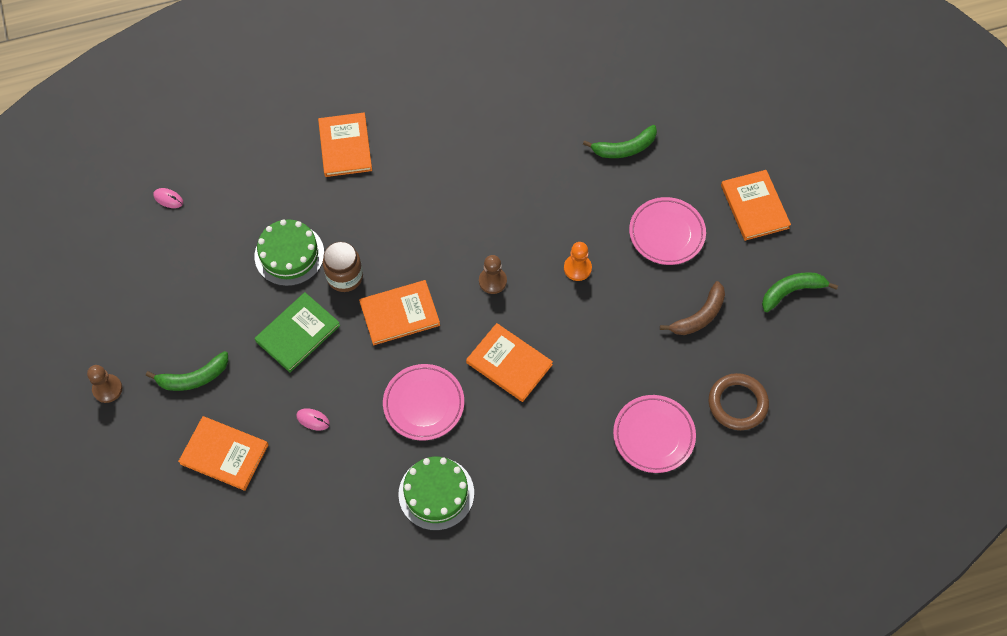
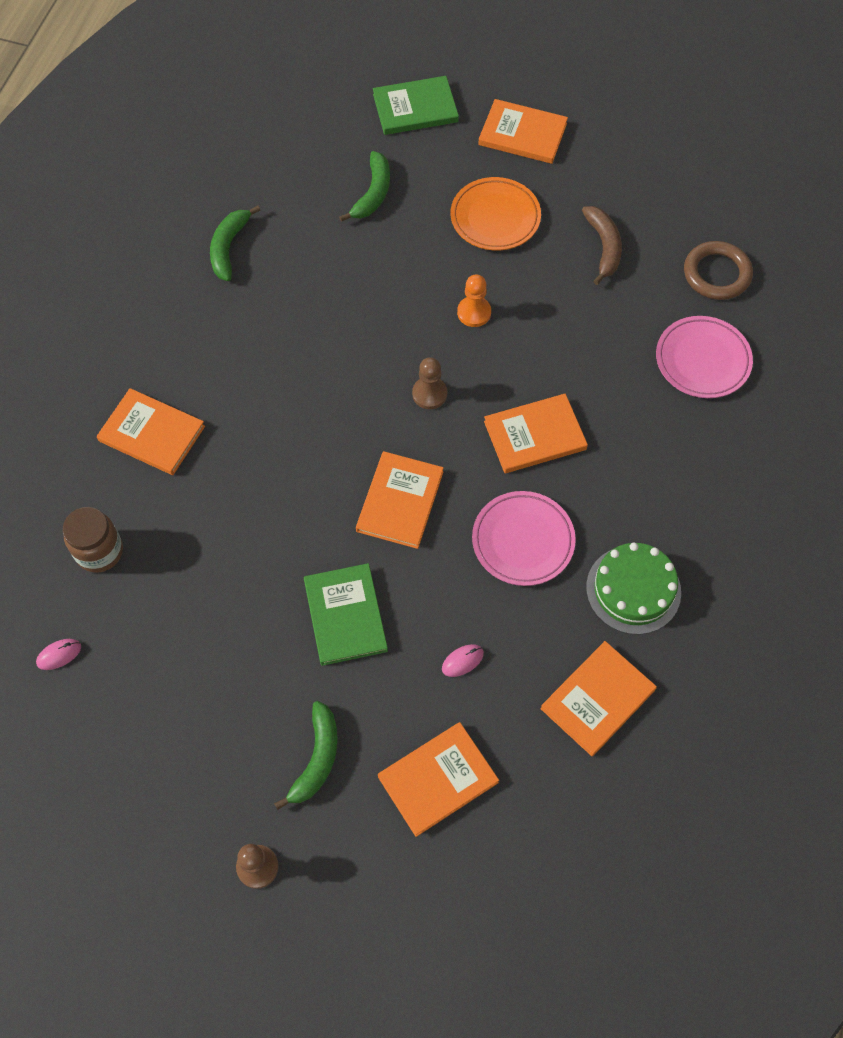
camera: 55 degrees left, 0 degrees up
green cake [255,219,324,286] -> none
brown jar [323,242,363,292] -> brown jar moved to [63,507,123,572]
pink plate [629,197,706,265] -> orange plate [451,177,541,250]
green banana [762,272,838,312] -> green banana moved to [210,206,260,281]
none -> green book [373,76,459,135]
none -> orange book [540,641,657,756]

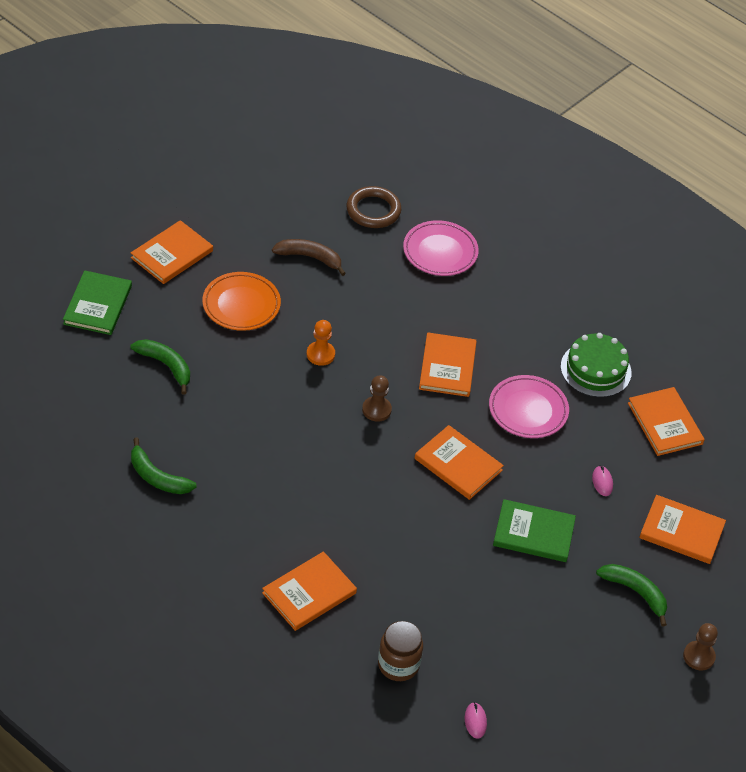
camera: 70 degrees left, 15 degrees down
orange book [378,722,499,837] -> orange book turned 60 degrees counterclockwise [639,495,726,564]

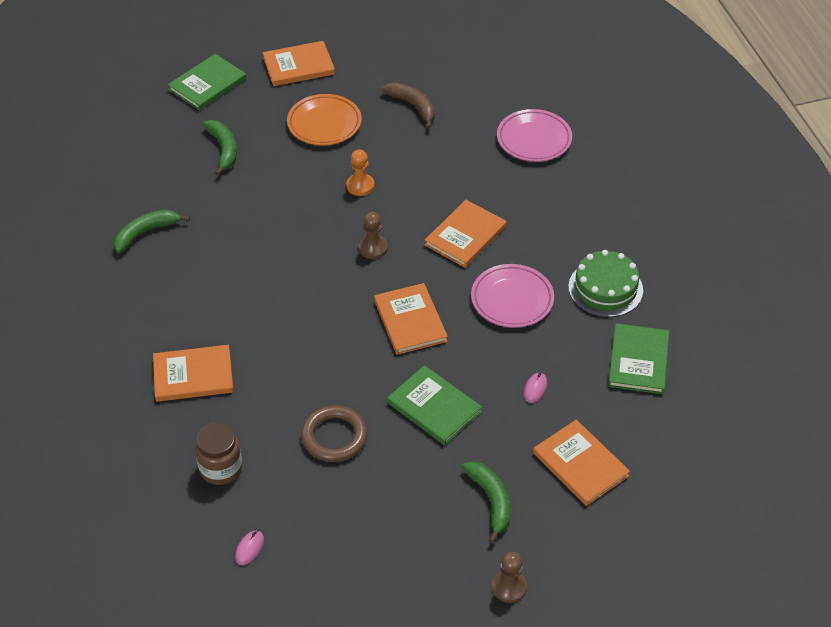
camera: 35 degrees right, 0 degrees up
green banana [131,438,197,494] -> green banana turned 75 degrees clockwise [114,210,190,253]
brown ring [347,186,401,228] -> brown ring moved to [301,405,368,462]
orange book [628,387,705,456] -> green book [608,323,669,394]

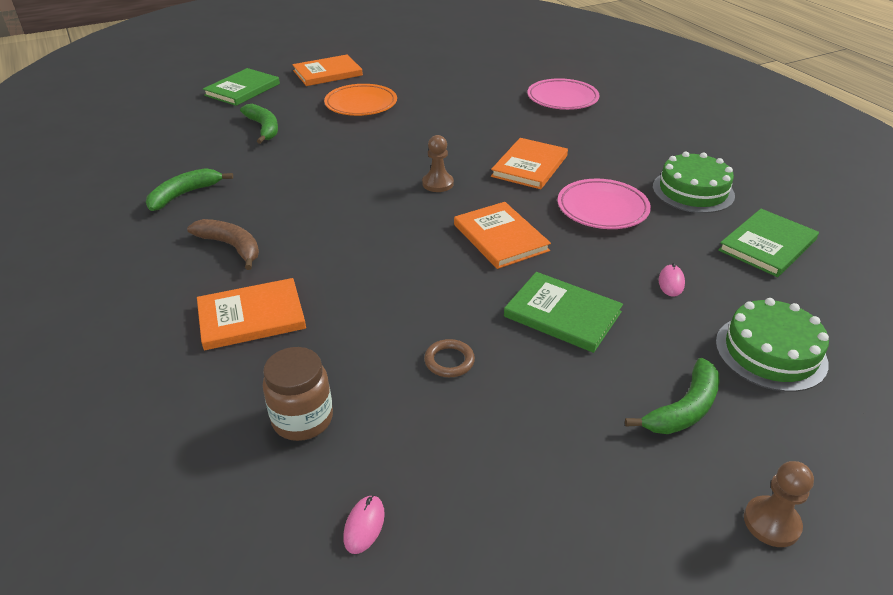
camera: 10 degrees left, 10 degrees down
brown ring [301,405,368,462] -> brown ring [424,339,475,377], size x0.57
orange pawn [346,149,374,196] -> none
brown banana [382,82,435,129] -> brown banana moved to [187,219,259,270]
green banana [462,461,511,543] -> green banana turned 75 degrees clockwise [625,358,720,434]
orange book [533,420,630,506] -> green cake [716,298,829,392]
green book [608,323,669,394] -> green book turned 45 degrees clockwise [718,209,819,277]

